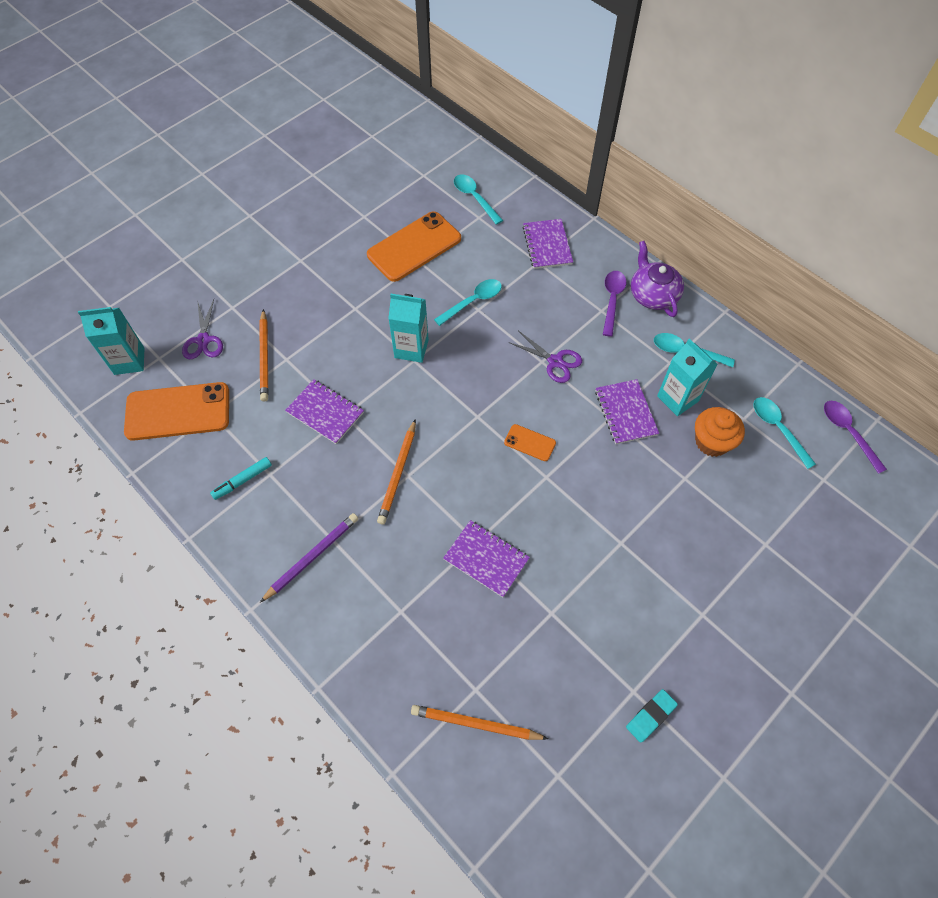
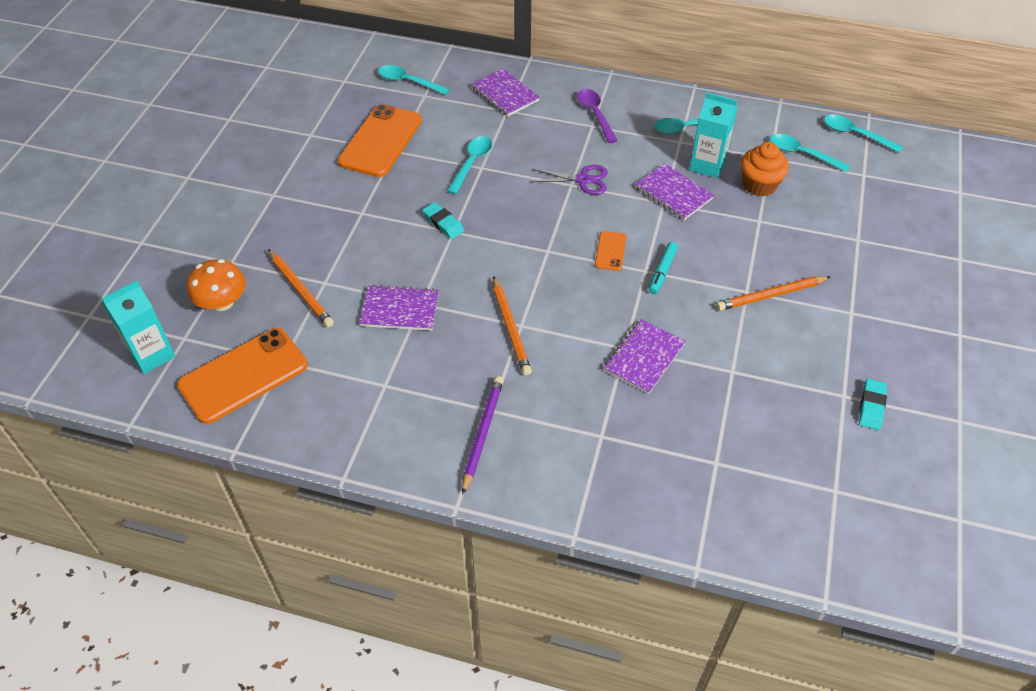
camera: 30 degrees left, 10 degrees down
purple scissors [182,299,223,359] -> orange mushroom [187,259,246,311]
turquoise marker [210,457,272,500] -> turquoise marker moved to [649,242,678,294]
turquoise carton [388,294,429,363] -> turquoise eraser [422,202,464,239]
orange pencil [411,705,548,740] -> orange pencil moved to [716,276,831,311]
purple notebook [443,520,530,597] -> purple notebook turned 60 degrees counterclockwise [604,319,686,394]
orange phone [504,424,556,461] -> orange phone turned 75 degrees counterclockwise [595,231,626,271]
purple teapot [631,241,684,317] -> none
purple spoon [824,401,887,474] -> turquoise spoon [824,115,903,153]

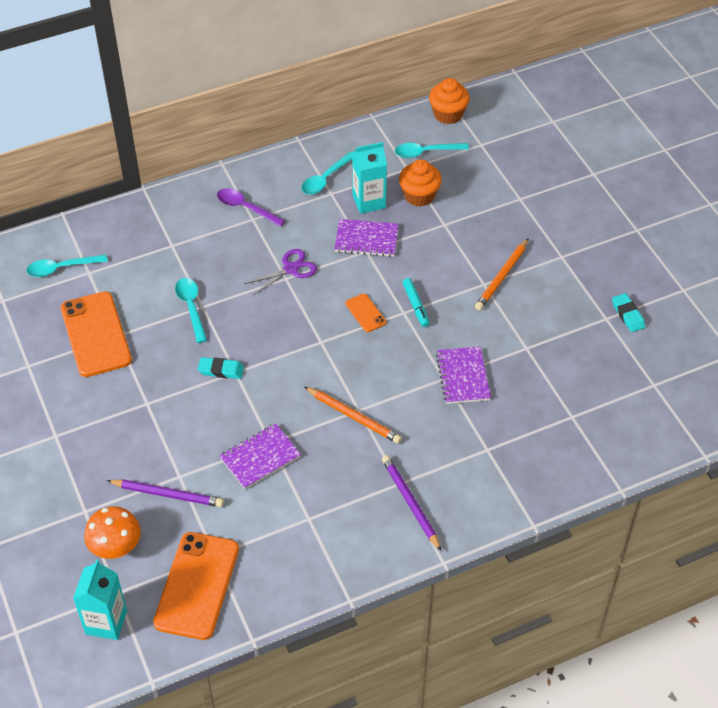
camera: 40 degrees left, 0 degrees up
orange pencil [268,249,334,327] -> purple pencil [107,479,224,507]
purple notebook [471,69,540,117] -> none
turquoise spoon [824,115,903,153] -> orange cupcake [429,78,470,124]

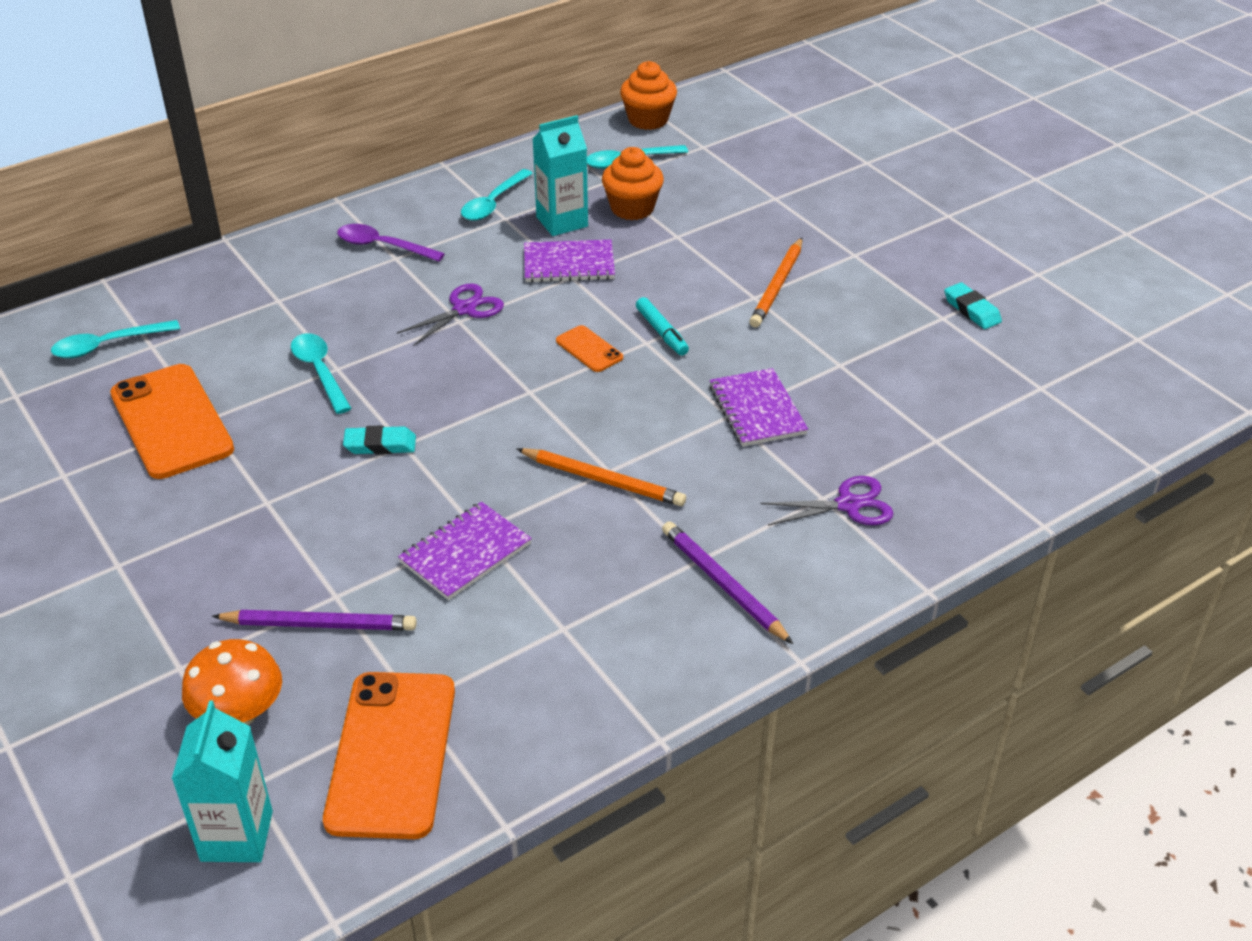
camera: 10 degrees left, 10 degrees down
none -> purple scissors [761,476,893,526]

